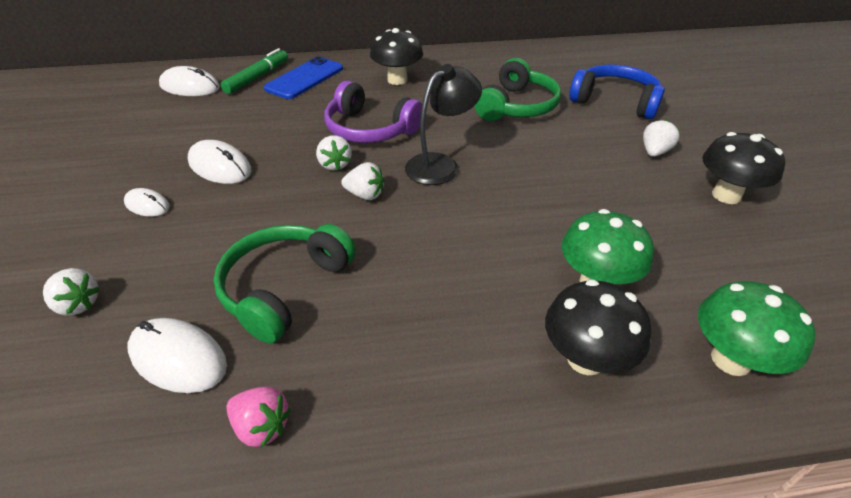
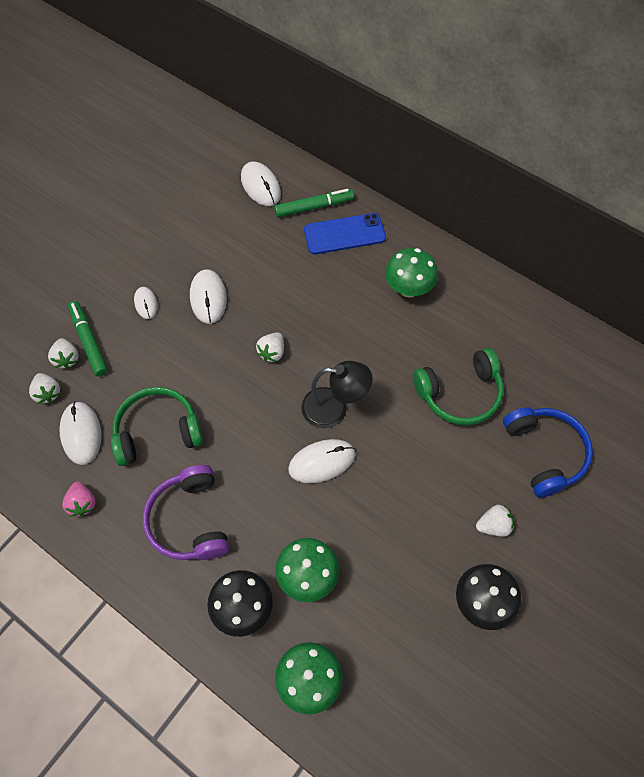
camera: 45 degrees right, 20 degrees up
purple headphones [324,81,422,143] -> purple headphones moved to [143,465,229,560]
white strawberry [341,162,384,200] -> white strawberry moved to [29,373,60,404]
black mushroom [370,28,423,85] -> green mushroom [385,248,438,297]
none -> green marker [68,301,108,377]
none -> white mouse [288,439,355,483]

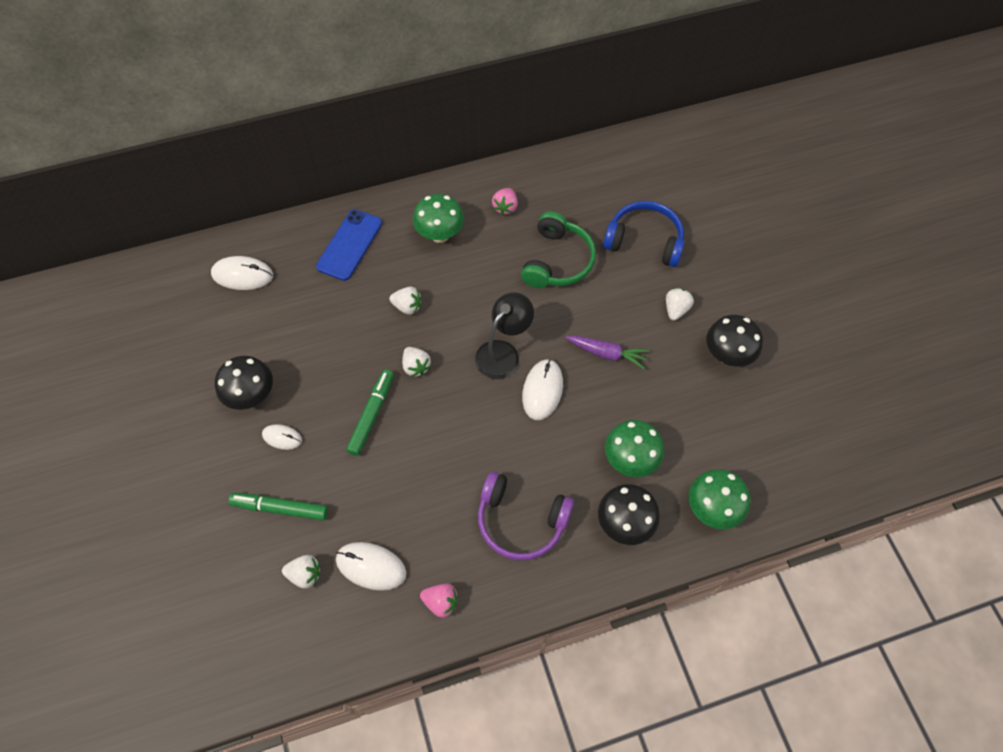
camera: 55 degrees left, 0 degrees up
white strawberry [48,338,79,369] -> white strawberry moved to [389,287,421,315]
green headphones [111,387,203,466] -> none
white mouse [190,269,227,324] -> none
green marker [274,189,354,217] -> green marker moved to [346,370,394,456]
none -> black mushroom [215,356,273,410]
none -> pink strawberry [492,188,518,215]
none -> purple carrot [566,336,649,369]

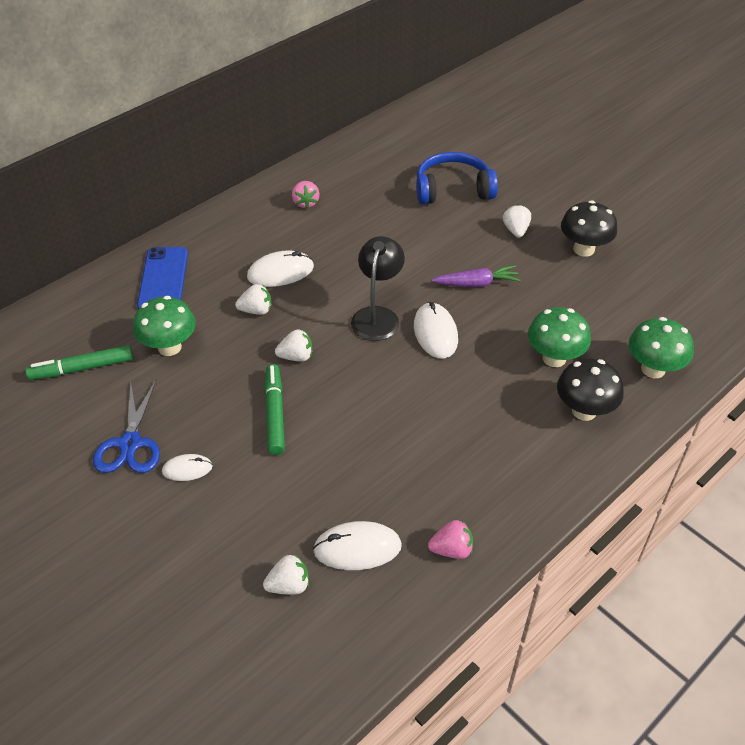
camera: 25 degrees left, 15 degrees down
white mouse [211,256,273,290] -> white mouse moved to [247,250,314,287]
black mushroom [215,356,273,410] -> blue scissors [93,380,160,473]
green marker [228,493,328,520] -> green marker moved to [25,345,133,380]
white strawberry [402,347,431,377] -> white strawberry turned 45 degrees counterclockwise [275,330,312,362]
green mushroom [413,194,464,243] -> green mushroom moved to [133,296,196,356]
purple headphones [478,471,574,561] -> none
green headphones [521,211,596,288] -> none

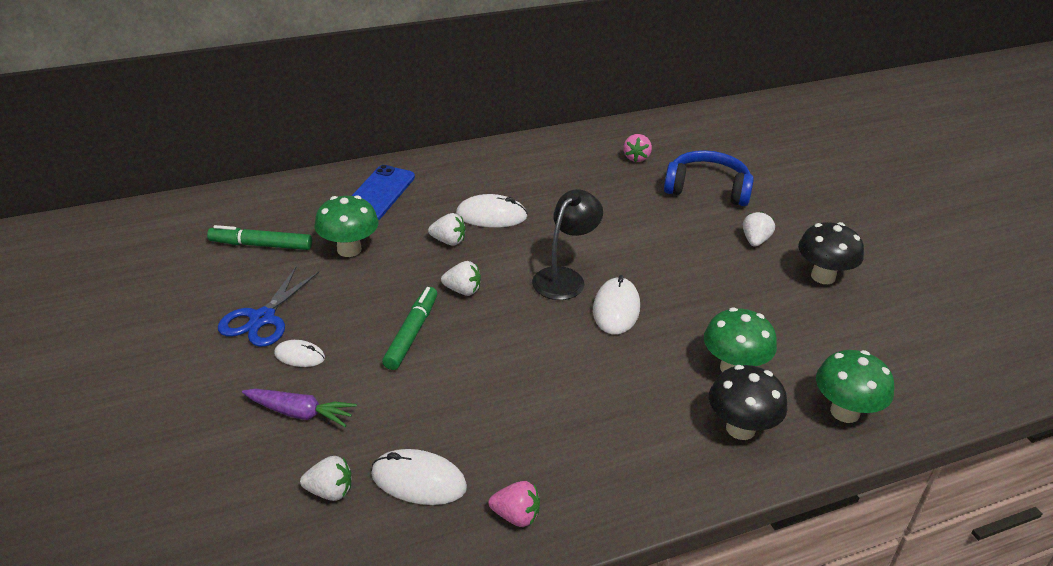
camera: 20 degrees right, 10 degrees down
pink strawberry [292,181,320,209] -> pink strawberry moved to [623,134,652,162]
purple carrot [432,265,521,287] -> purple carrot moved to [242,388,357,427]

